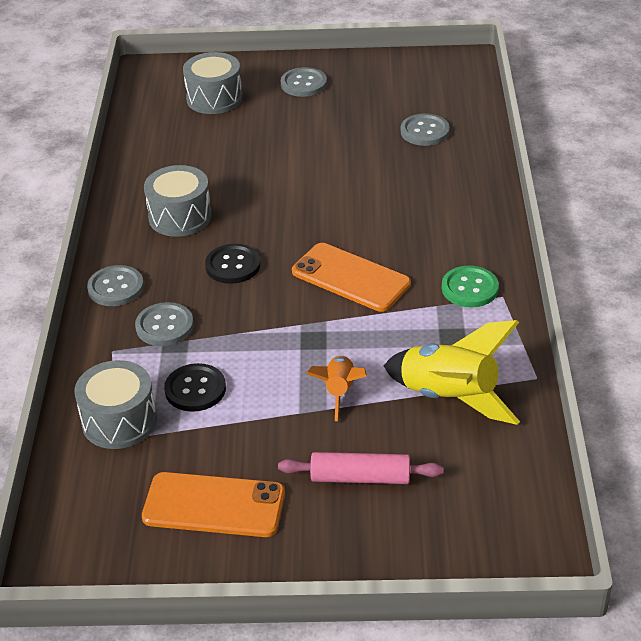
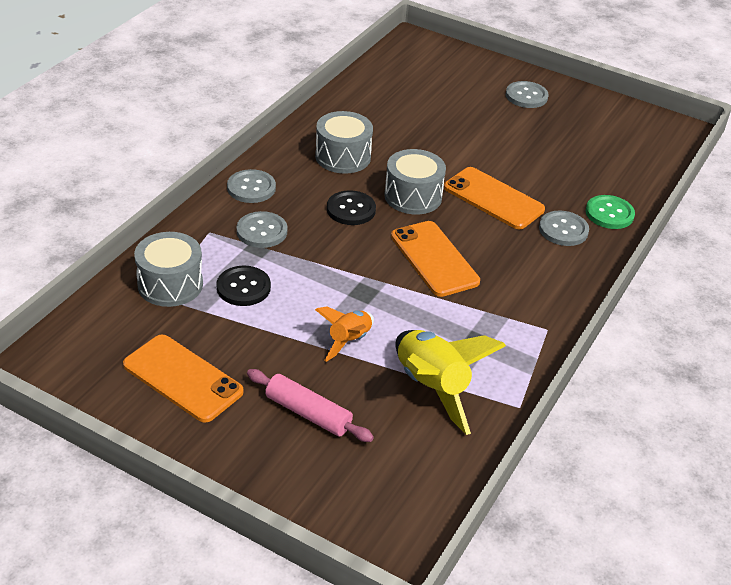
camera: 25 degrees right, 0 degrees up
grey drum [183,52,243,114] -> grey drum moved to [384,149,446,215]
grey button [401,114,450,146] -> grey button moved to [539,211,589,246]
green button [442,266,499,307] -> green button moved to [586,195,635,229]
none -> orange phone [444,167,545,229]

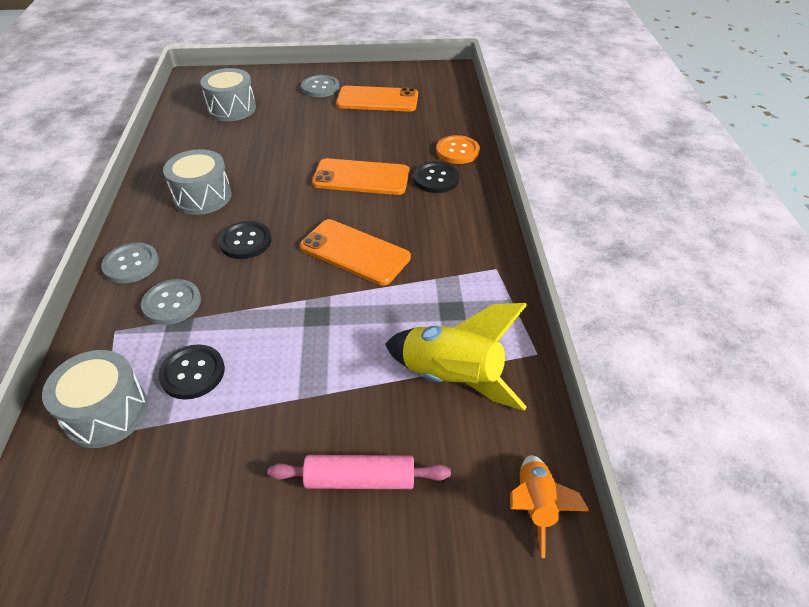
camera: 30 degrees left, 5 degrees up
orange phone [123,335,244,423] -> orange phone moved to [336,86,418,112]
orange rocket [315,307,374,362] -> orange rocket moved to [510,455,589,558]
grey drum [384,149,446,215] -> grey drum moved to [200,68,256,121]
grey button [539,211,589,246] -> black button [413,162,459,193]
green button [586,195,635,229] -> orange button [436,135,480,164]

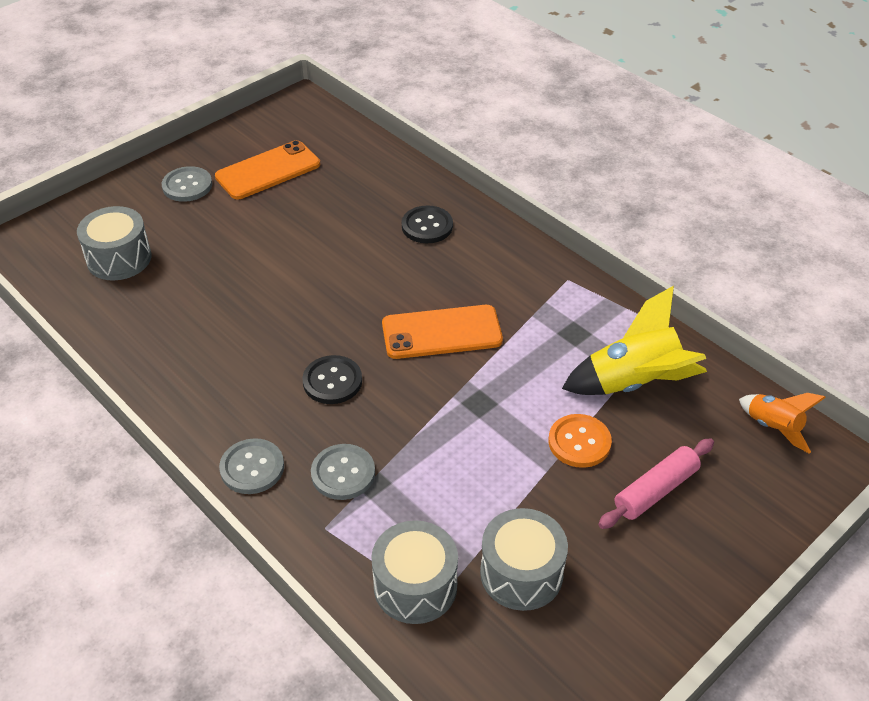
camera: 40 degrees left, 0 degrees up
black button [158,344,225,400] -> none
grey drum [163,149,232,215] -> grey drum moved to [480,508,568,611]
orange phone [312,158,410,195] -> none
orange button [436,135,480,164] -> orange button moved to [549,414,612,468]

